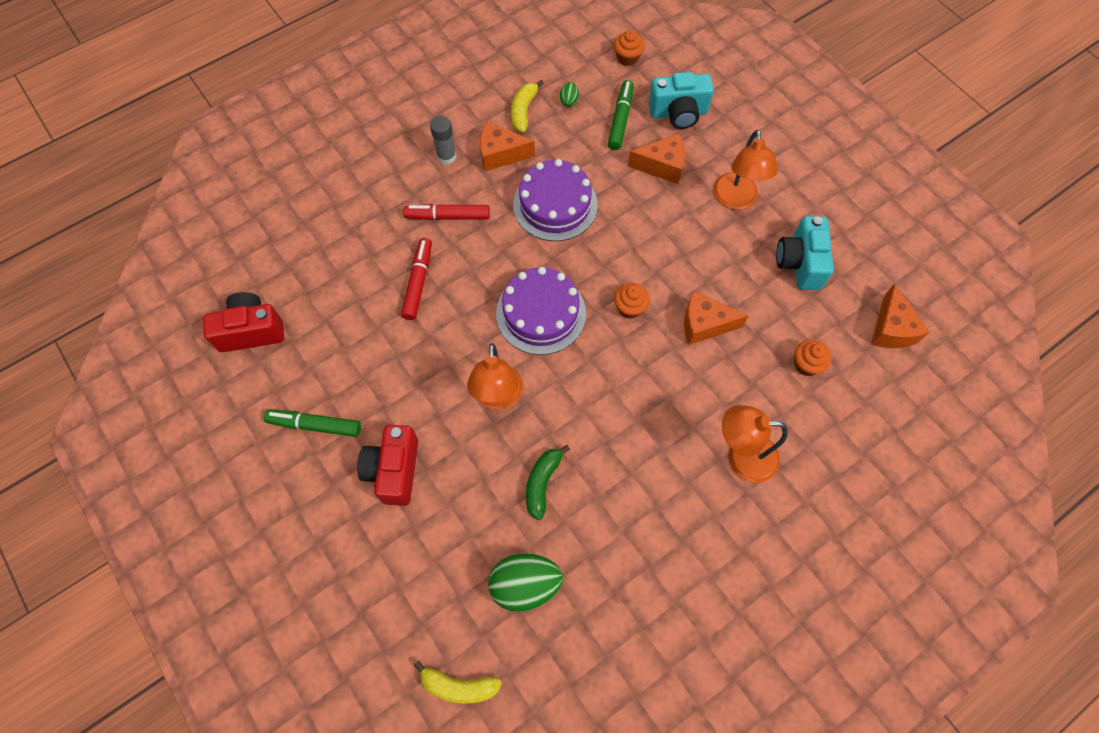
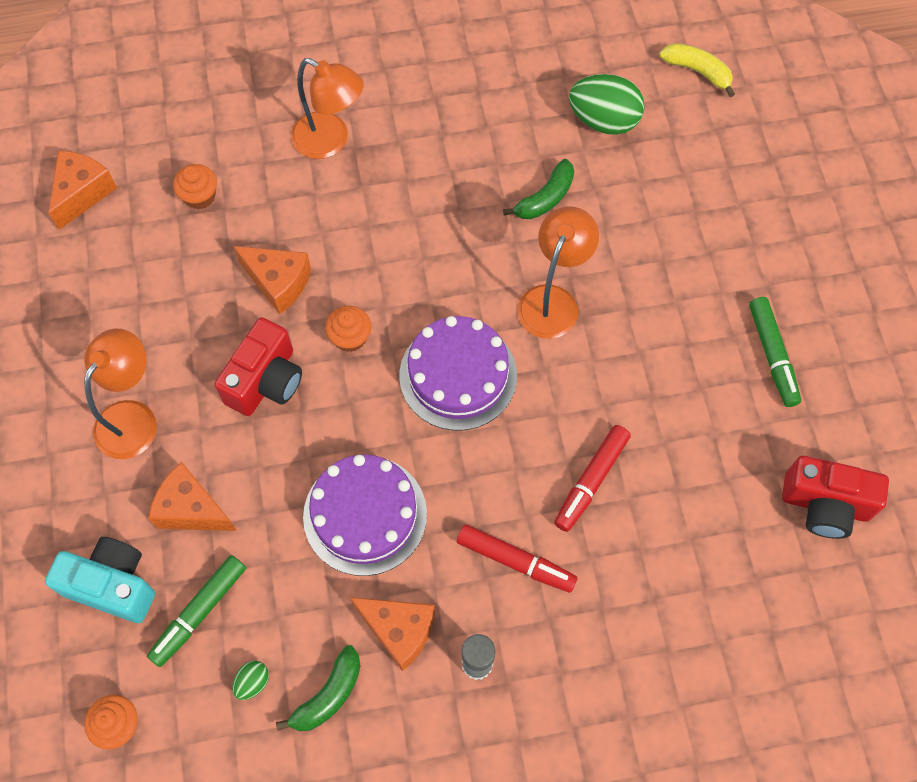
camera: 155 degrees left, 0 degrees up
green marker [264,410,361,437] -> green marker turned 45 degrees clockwise [749,297,801,407]
red camera [357,425,418,506] -> red camera moved to [215,317,302,416]
yellow banana [511,80,544,132] -> green banana [276,645,360,731]
turquoise camera [776,216,834,290] -> none

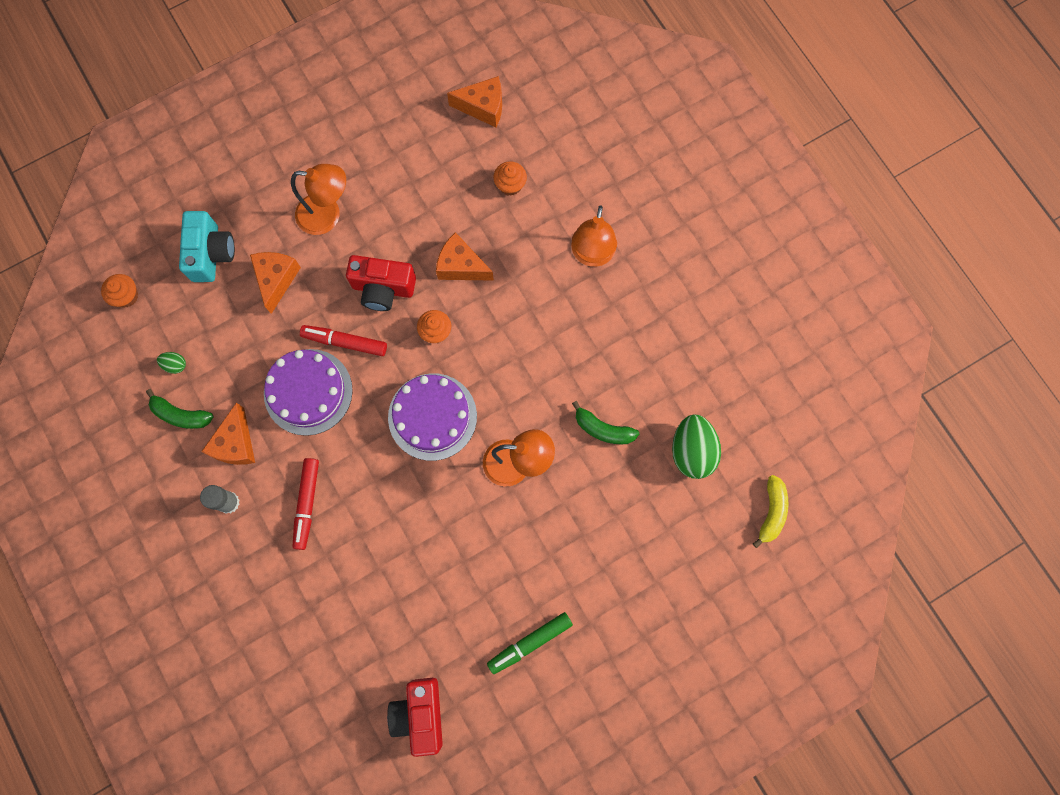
camera: 70 degrees right, 10 degrees up
green marker [147,555,246,667] -> none
orange cheese [233,246,311,315] -> orange cheese turned 105 degrees clockwise [436,232,494,281]
red marker [554,425,631,532] -> red marker moved to [300,325,387,356]

